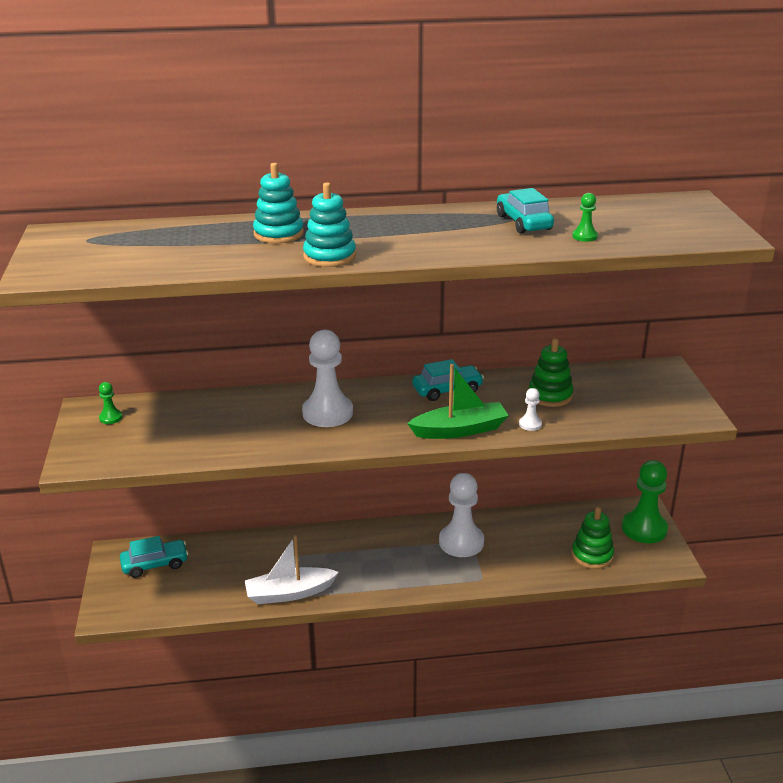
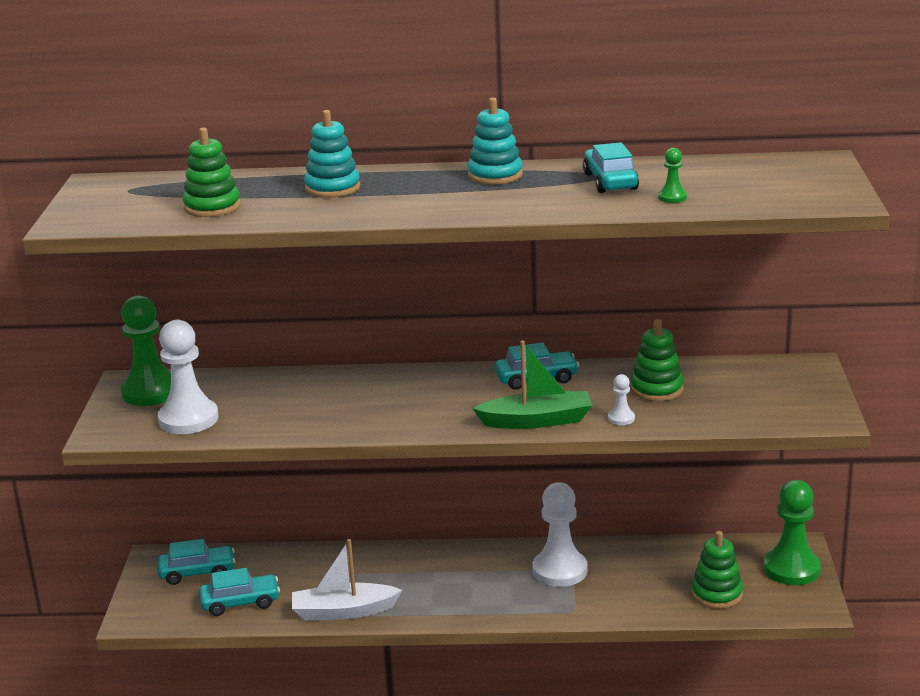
camera: 10 degrees right, 5 degrees down
green pawn [99,382,122,424] -> green pawn [120,295,171,406], size x2.27
white pawn [302,330,353,427] -> white pawn moved to [158,320,219,434]
turquoise stacking toy [303,182,356,267] -> turquoise stacking toy moved to [467,97,523,185]
none -> green stacking toy [183,127,241,217]
none -> turquoise car [199,568,280,616]

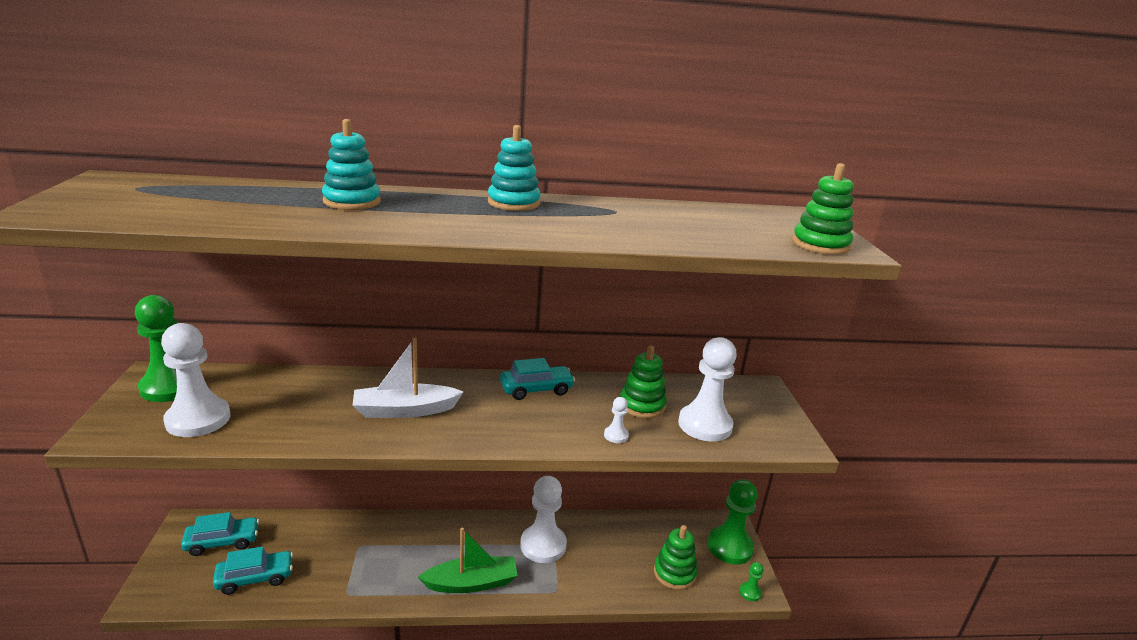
camera: 10 degrees left, 0 degrees up
green stacking toy [183,127,241,217] -> green stacking toy moved to [792,163,854,255]
white boat [292,539,402,621] -> white boat moved to [353,338,463,418]
green boat [472,340,592,429] -> green boat moved to [418,527,518,593]
turquoise car [583,142,639,193] -> none
green pawn [658,148,687,203] -> green pawn moved to [740,562,764,601]
none -> white pawn [678,337,737,442]

